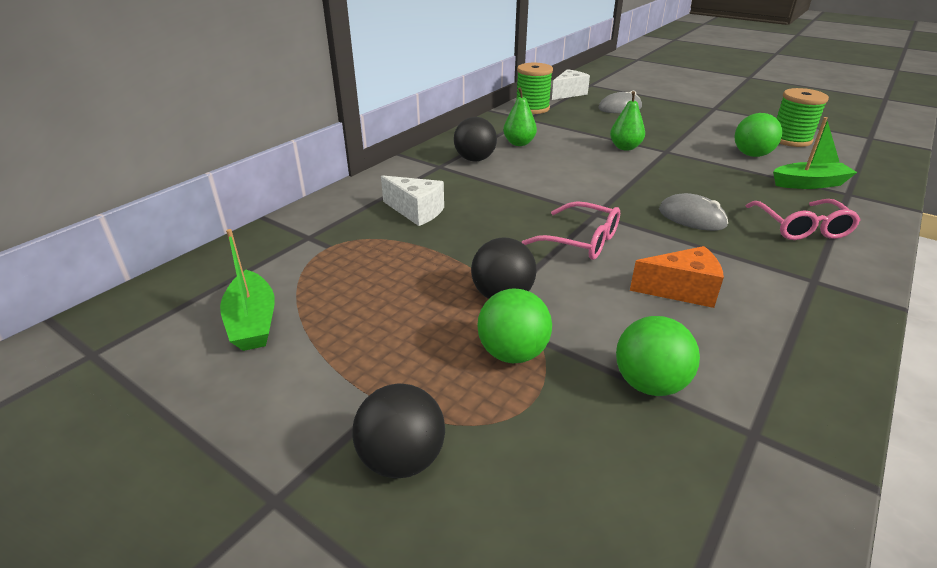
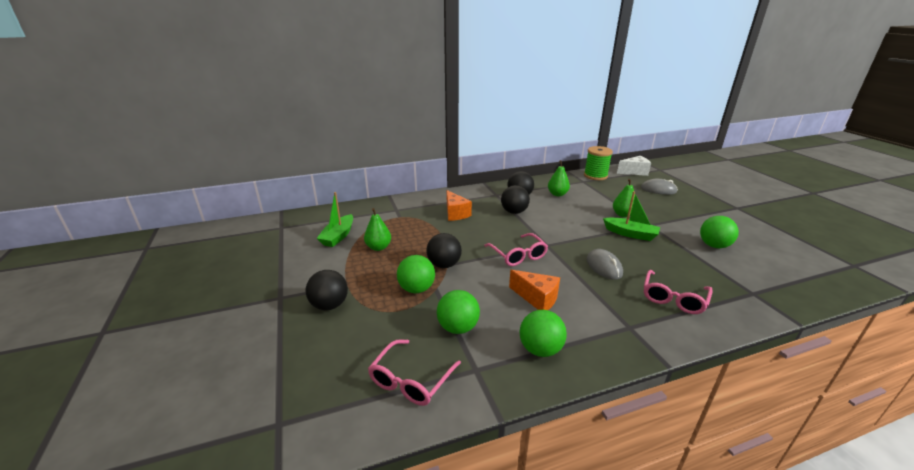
camera: 35 degrees right, 5 degrees down
white cheese [381,175,444,226] -> orange cheese [446,190,472,221]
green boat [773,117,857,189] -> green boat moved to [603,191,660,241]
green spool [777,88,829,147] -> none
none -> green pear [364,208,391,251]
none -> pink glasses [368,339,461,406]
none -> black ball [501,185,530,214]
none -> green ball [520,310,567,357]

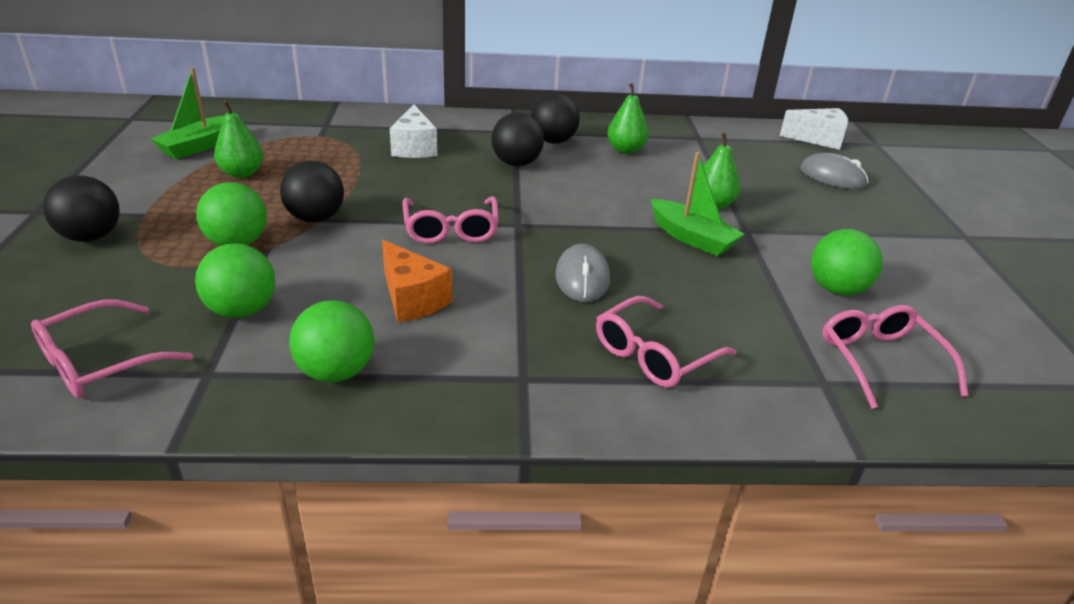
camera: 15 degrees right, 5 degrees up
orange cheese [446,190,472,221] -> white cheese [390,105,437,158]
green spool [584,146,613,180] -> none
none -> pink glasses [822,305,968,409]

